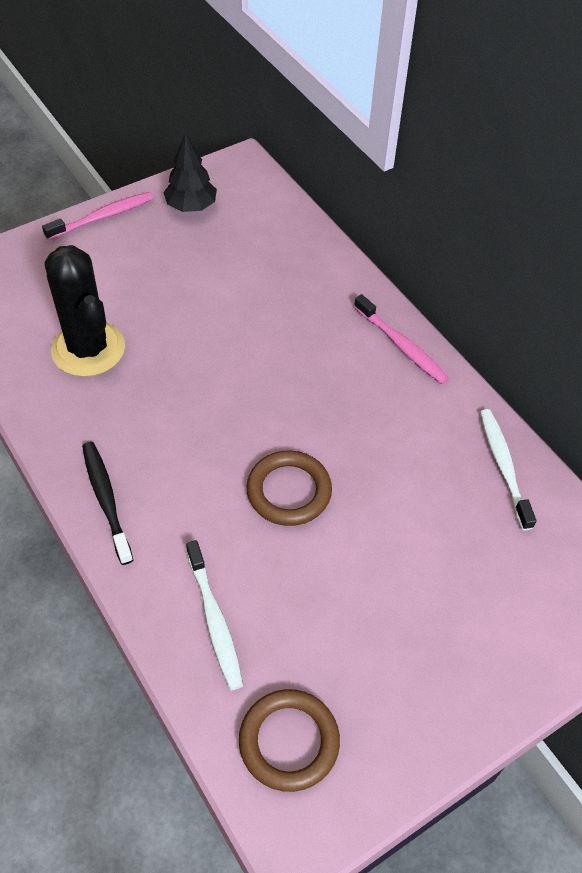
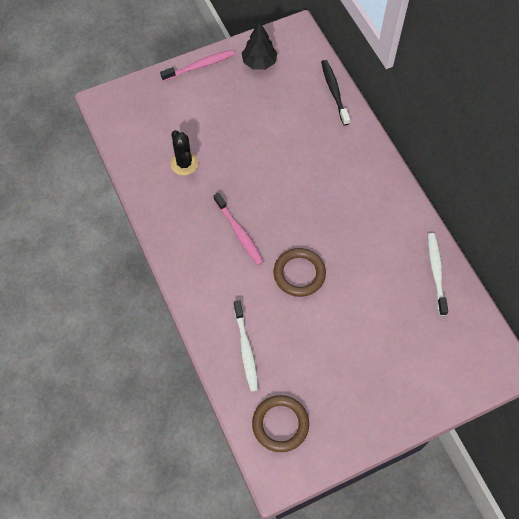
camera: 10 degrees right, 10 degrees up
black cactus [44,245,125,377] -> black cactus [171,130,198,175], size x0.59
black toothbrush [82,442,133,565] -> black toothbrush moved to [321,60,350,126]
pink toothbrush [354,294,449,384] -> pink toothbrush moved to [214,193,264,265]

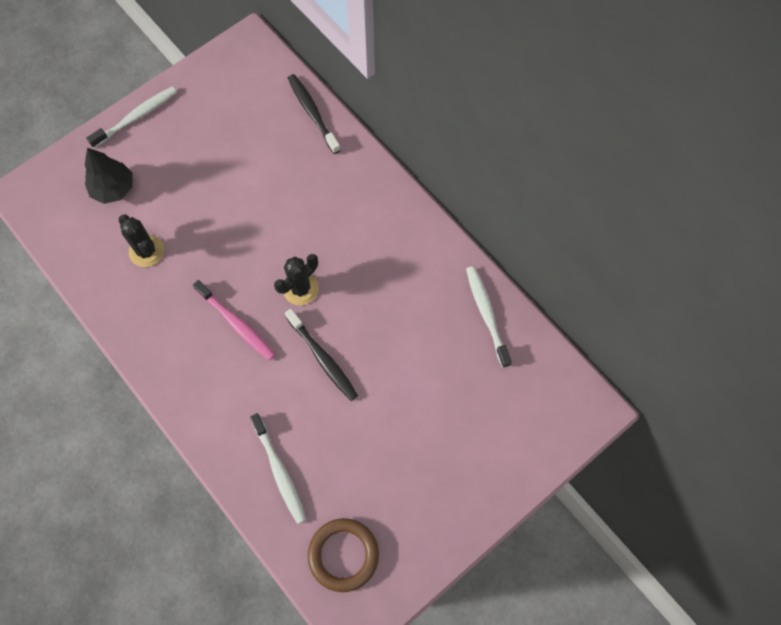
camera: 15 degrees left, 5 degrees up
pink toothbrush [160,49,235,81] -> white toothbrush [86,87,177,148]
black tree [242,21,277,70] -> black tree moved to [85,148,133,204]
brown ring [273,248,326,297] -> black toothbrush [285,309,358,401]
none -> black cactus [274,254,319,305]

